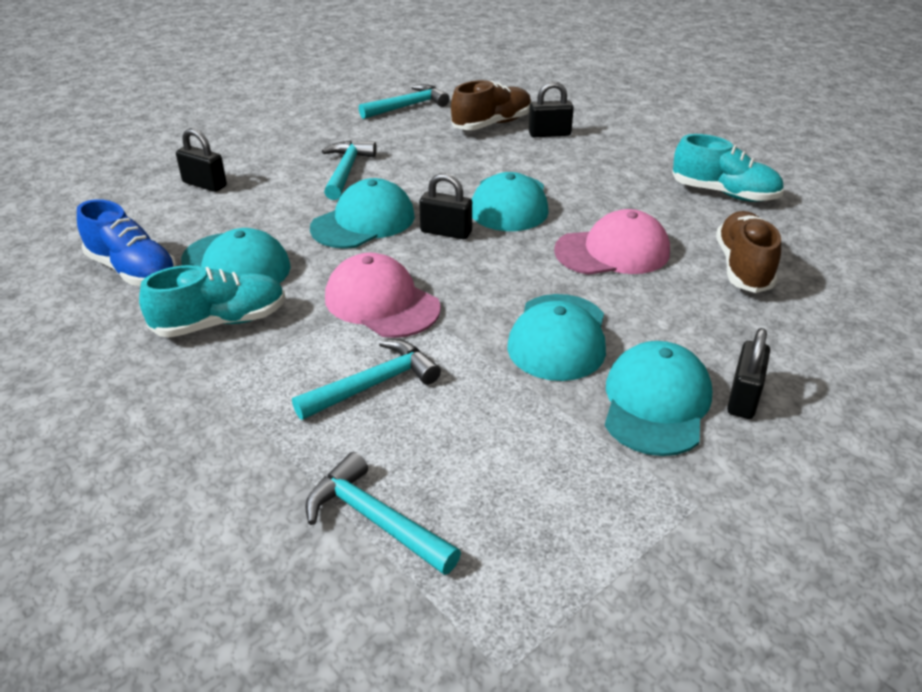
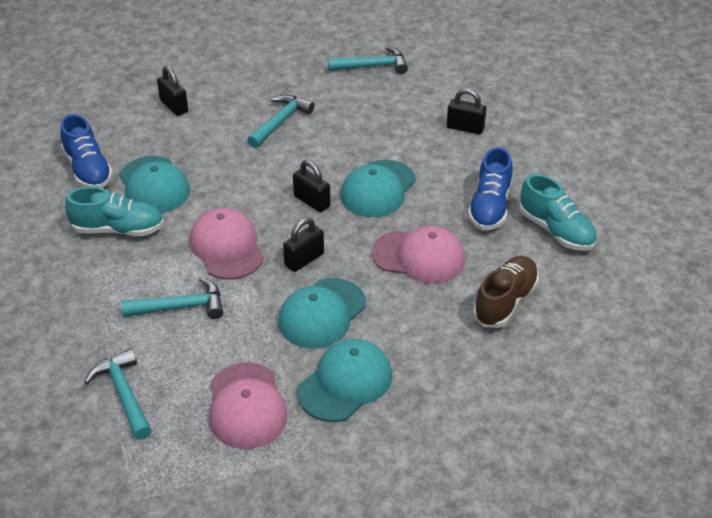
camera: 25 degrees right, 5 degrees up
turquoise cap [310,178,415,249] -> none
brown shoe [451,80,532,130] -> none
black padlock [727,328,770,419] -> black padlock moved to [283,218,324,272]
none -> pink cap [209,362,287,449]
none -> blue shoe [468,147,512,230]

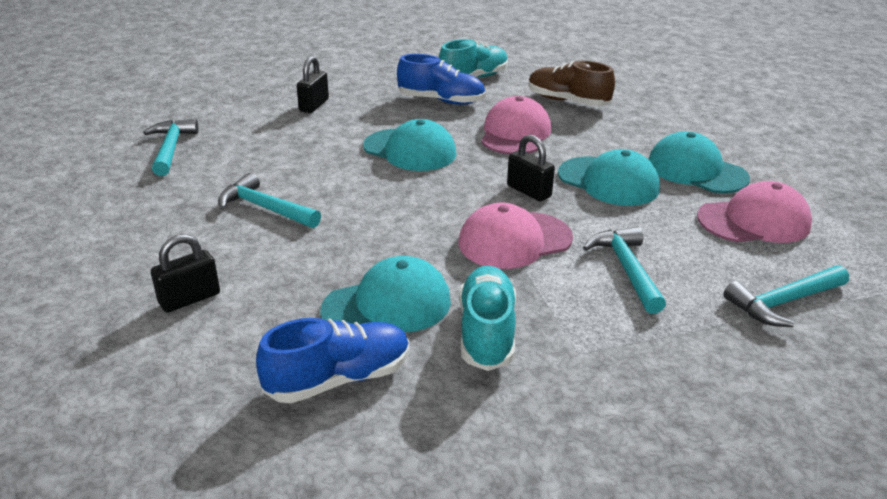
camera: 90 degrees left, 10 degrees down
black padlock [293,160,330,212] -> none

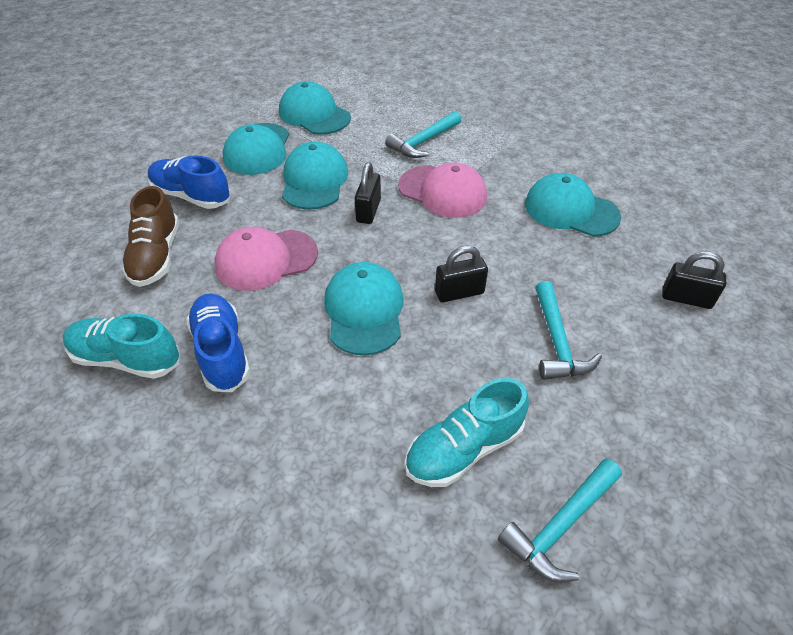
camera: 125 degrees left, 15 degrees up
blue shoe [256,318,409,403] -> blue shoe moved to [148,155,231,209]
black padlock [297,56,329,113] -> black padlock moved to [435,246,488,302]
turquoise shoe [459,266,516,371] -> turquoise shoe moved to [405,378,529,487]
pink cap [697,181,812,243] -> turquoise cap [279,81,351,135]
turquoise hammer [723,265,849,327] -> none

